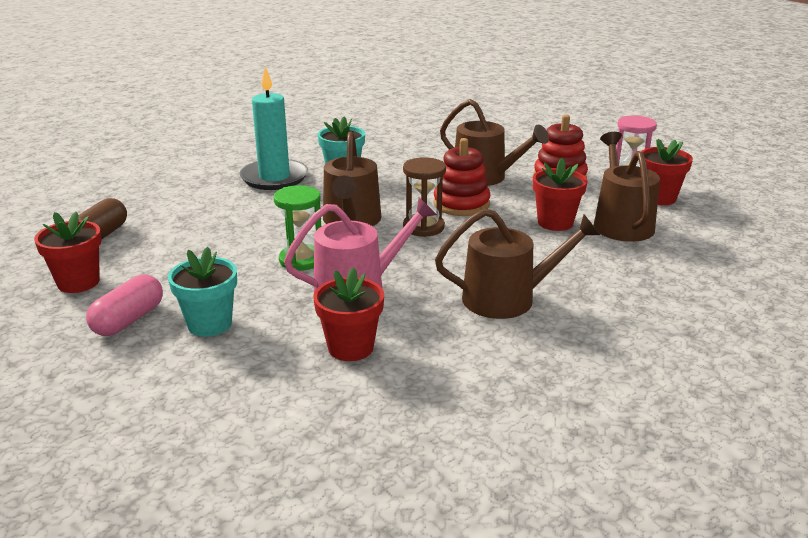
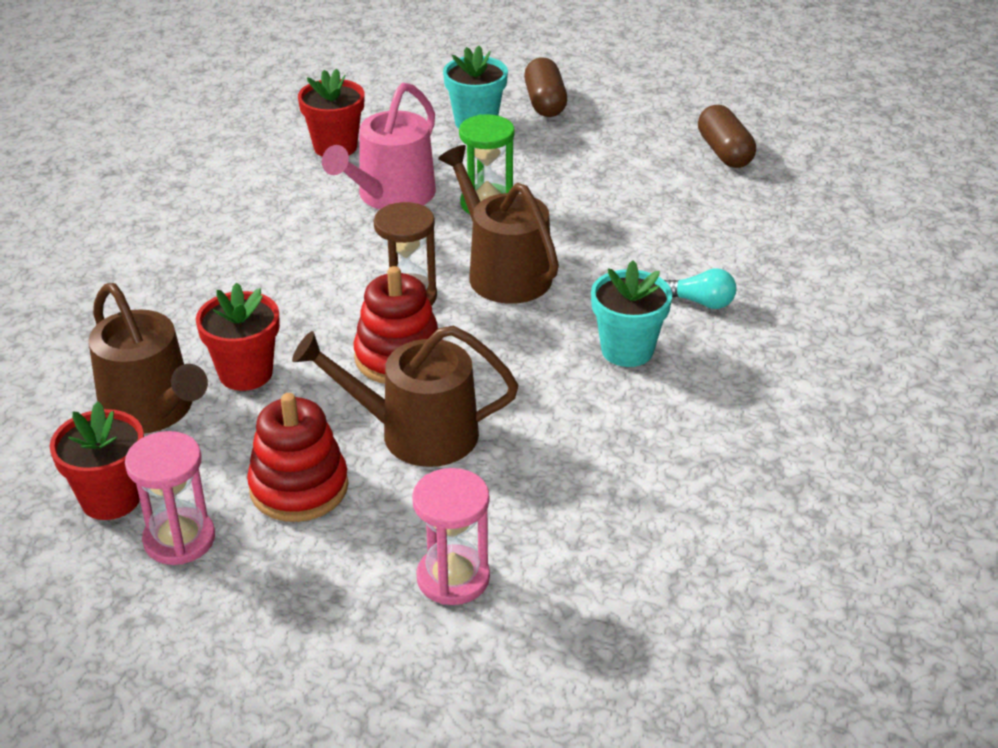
camera: 145 degrees right, 10 degrees up
red flower pot [34,212,101,293] -> none
pink capsule [86,275,163,336] -> brown capsule [524,57,567,117]
turquoise candle [240,67,308,190] -> turquoise light bulb [664,268,736,309]
brown watering can [435,209,600,319] -> none
none -> pink hourglass [412,468,490,605]

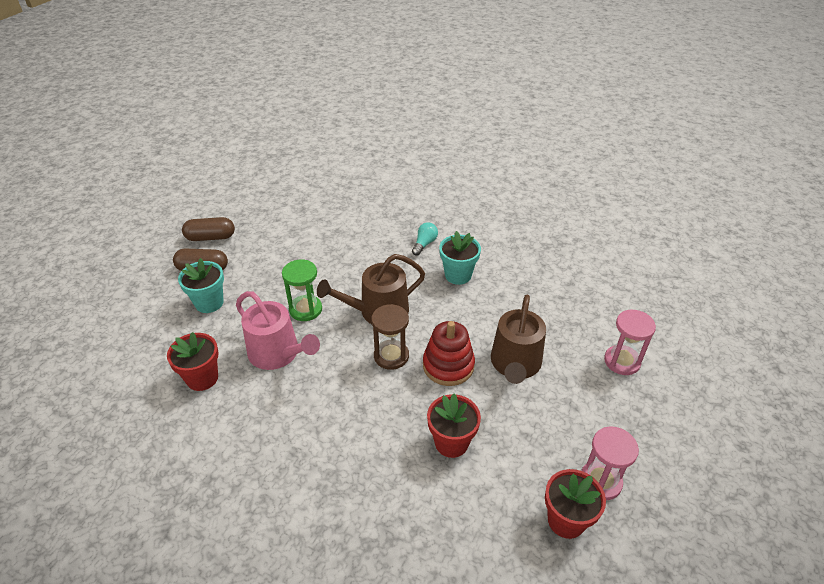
camera: 80 degrees left, 5 degrees up
brown watering can [88,283,208,434] -> none
red stacking toy [247,393,348,522] -> none
brown capsule [698,105,756,168] -> brown capsule moved to [182,217,235,241]

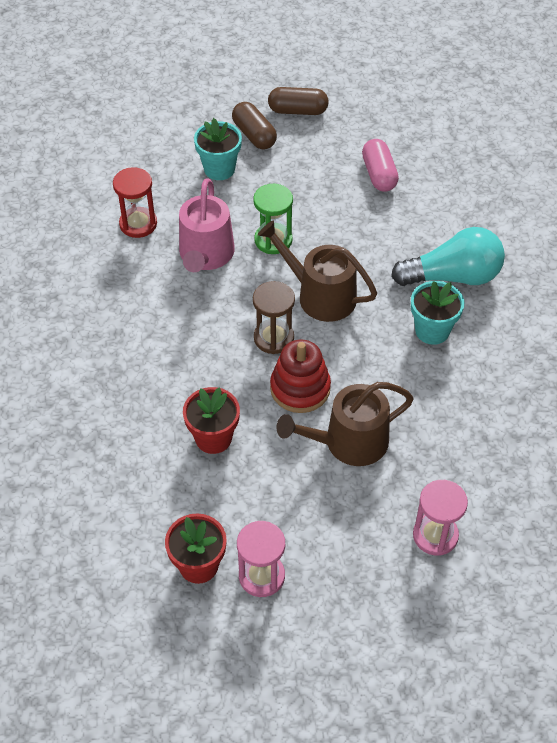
camera: 55 degrees right, 10 degrees up
red flower pot [167,332,219,391] -> red hourglass [113,167,157,238]
brown capsule [182,217,235,241] -> brown capsule turned 45 degrees counterclockwise [268,87,329,115]
turquoise light bulb [412,222,438,256] -> turquoise light bulb [391,227,505,286], size x2.14
none -> pink capsule [362,139,399,192]

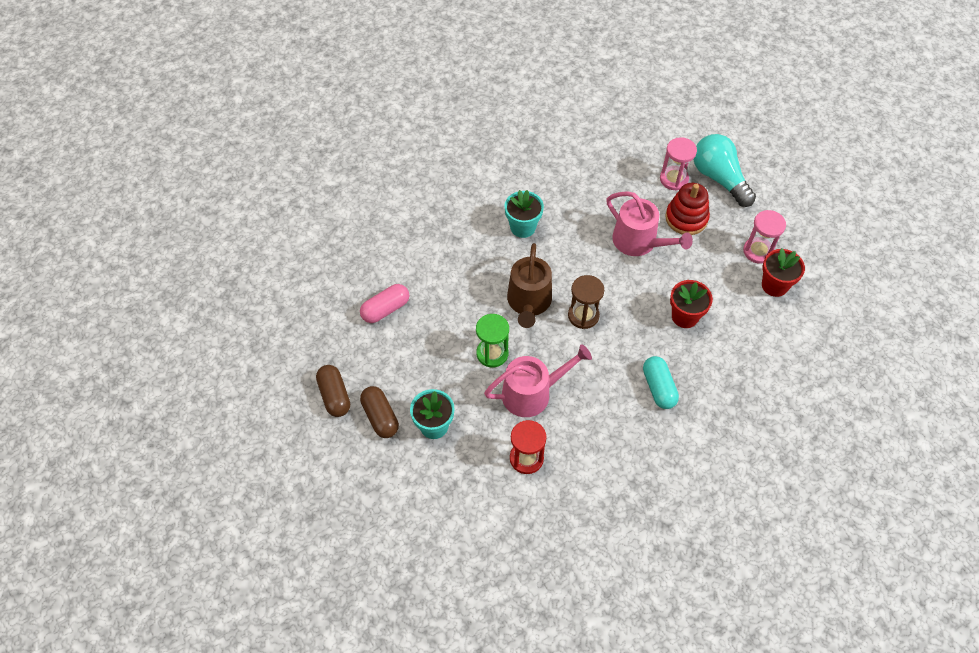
camera: 115 degrees left, 5 degrees up
brown capsule [232,102,277,149] -> brown capsule turned 60 degrees counterclockwise [360,386,399,438]
red stacking toy [270,339,331,413] -> red stacking toy moved to [665,183,710,235]
brown watering can [276,382,414,466] -> pink watering can [606,191,693,256]
turquoise light bulb [391,227,505,286] -> turquoise light bulb moved to [693,134,756,207]
none -> turquoise capsule [643,356,679,409]

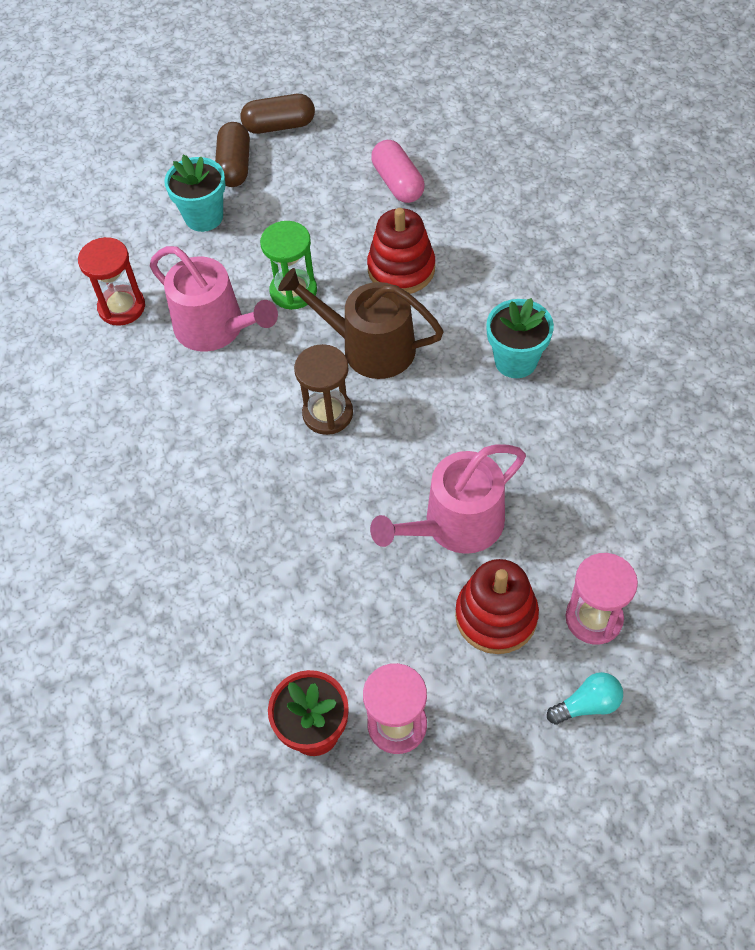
camera: 105 degrees right, 0 degrees up
brown capsule [360,386,399,438] -> brown capsule turned 75 degrees counterclockwise [215,122,250,187]
pink watering can [484,344,592,417] -> pink watering can turned 45 degrees counterclockwise [150,246,278,352]
turquoise capsule [643,356,679,409] -> none
red flower pot [670,280,713,328] -> none
turquoise light bulb [693,134,756,207] -> turquoise light bulb [547,672,623,725], size x0.47
none -> red stacking toy [367,208,435,294]

